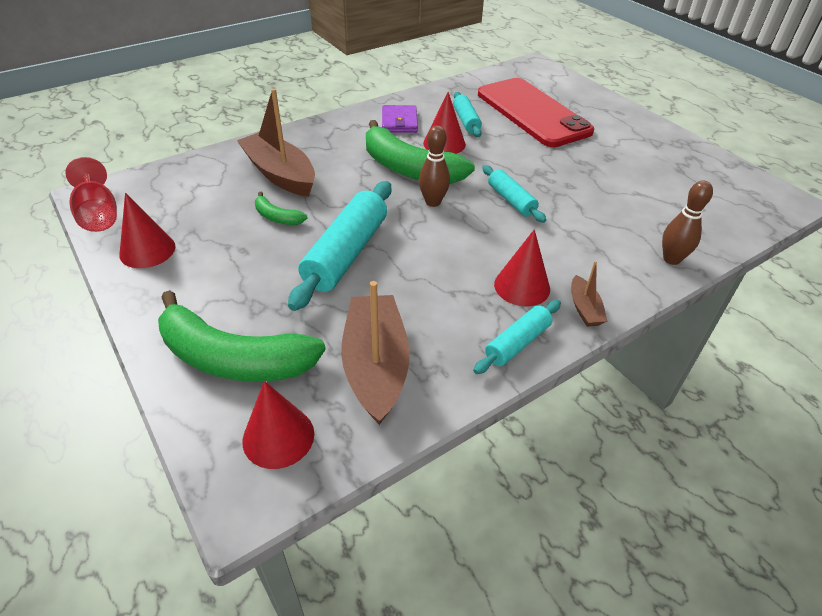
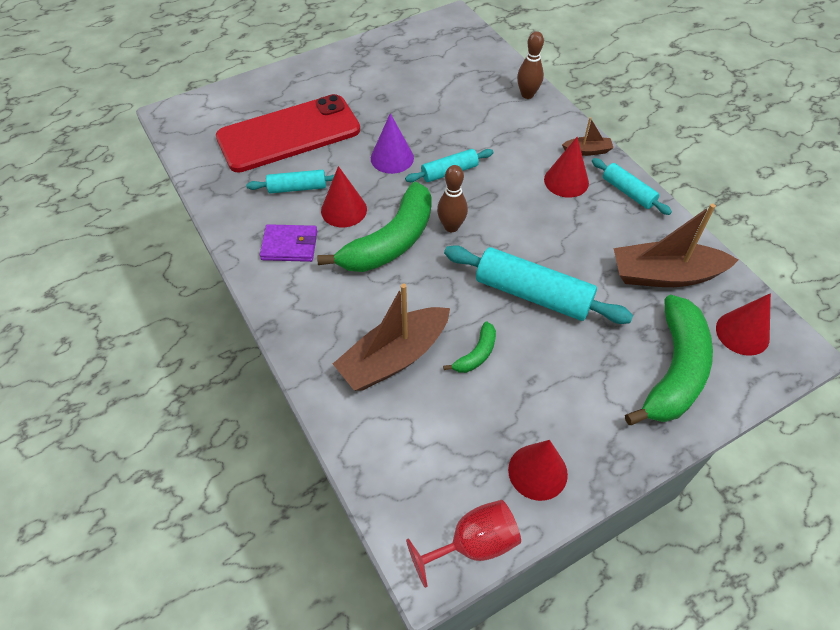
camera: 85 degrees left, 10 degrees up
none -> purple cone [371,113,414,174]

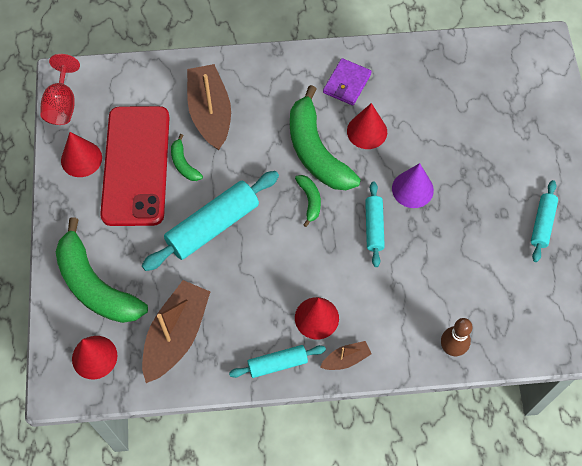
camera: 115 degrees right, 10 degrees up
red phone [216,94,360,172] -> red phone moved to [100,106,170,226]
turquoise rolling pin [246,170,335,193] -> turquoise rolling pin moved to [531,180,558,262]
brown bowling pin [437,165,468,232] -> green banana [295,175,321,227]
brown boat [562,117,613,156] -> brown boat turned 135 degrees counterclockwise [320,341,372,370]

